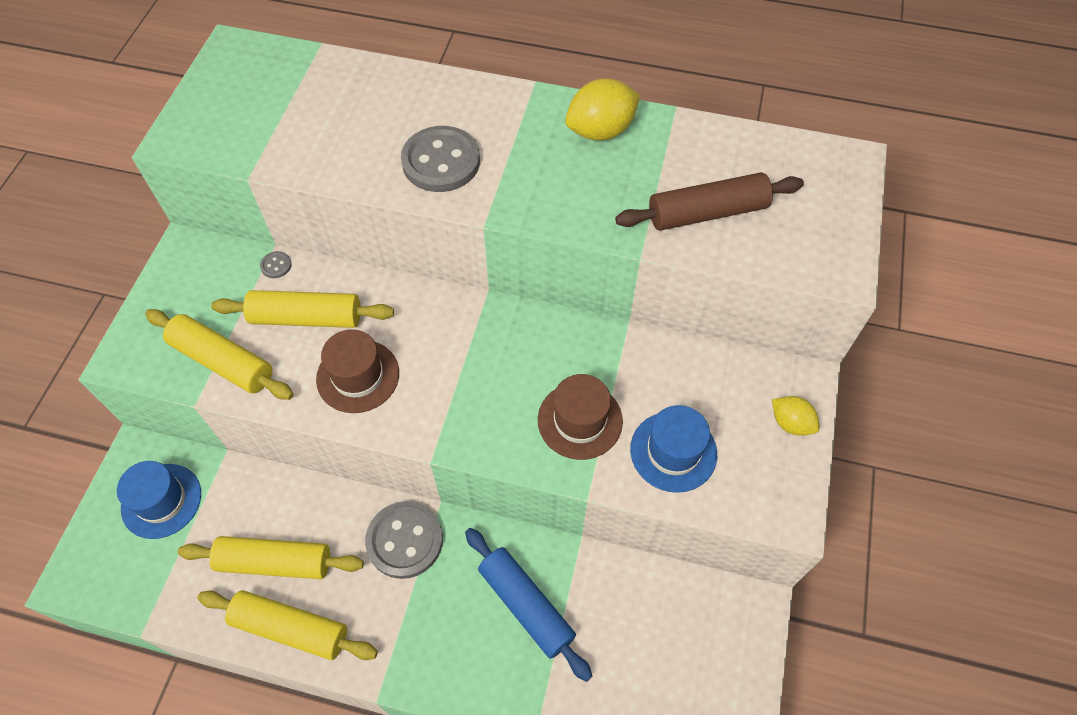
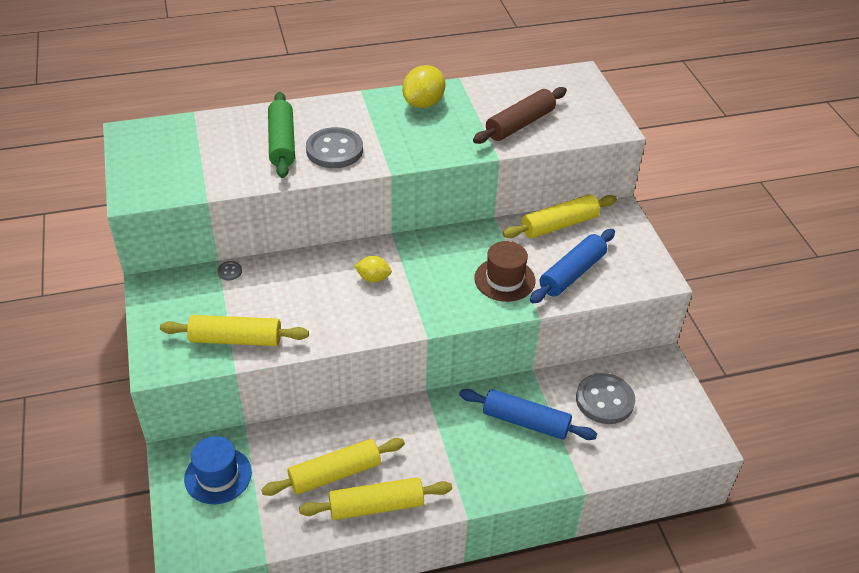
camera: 30 degrees left, 15 degrees down
yellow rolling pin [211,290,394,328] -> yellow rolling pin moved to [503,194,617,238]
brown hat [316,329,399,413] -> none
grey button [365,501,443,579] -> grey button moved to [576,373,635,424]
blue hat [630,405,717,493] -> blue rolling pin [530,229,615,304]
yellow lemon [772,396,820,436] -> yellow lemon moved to [354,256,392,283]
none -> green rolling pin [268,92,295,178]

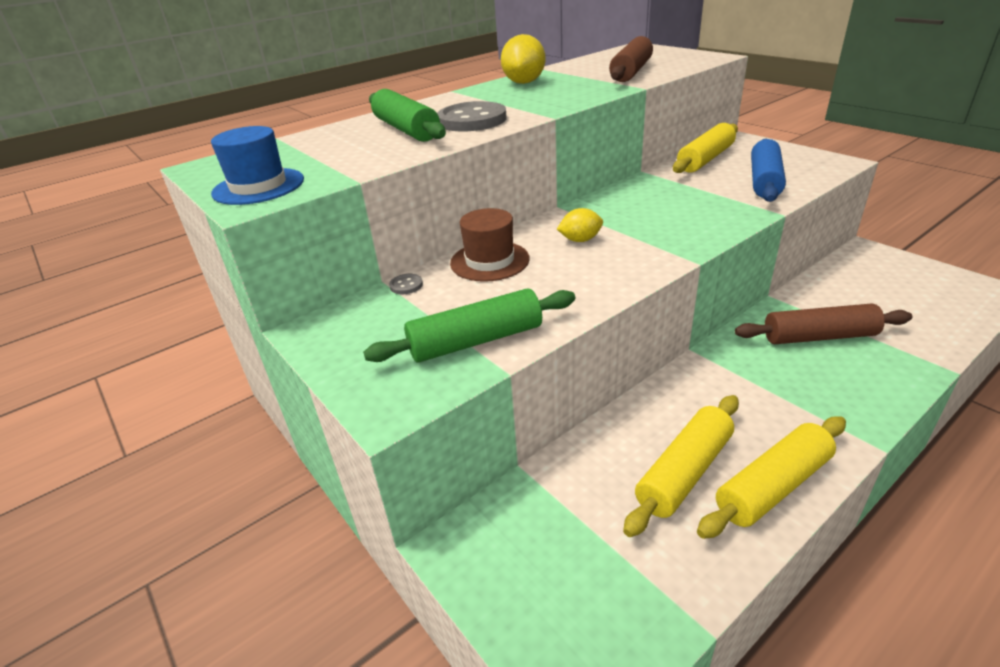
camera: 20 degrees left, 10 degrees down
yellow rolling pin [160,315,309,346] -> green rolling pin [363,288,575,363]
blue hat [184,436,252,504] -> blue hat moved to [211,126,304,205]
blue rolling pin [459,389,597,440] -> brown rolling pin [735,303,912,344]
brown hat [474,241,535,302] -> brown hat moved to [450,208,530,282]
grey button [576,373,635,424] -> none

